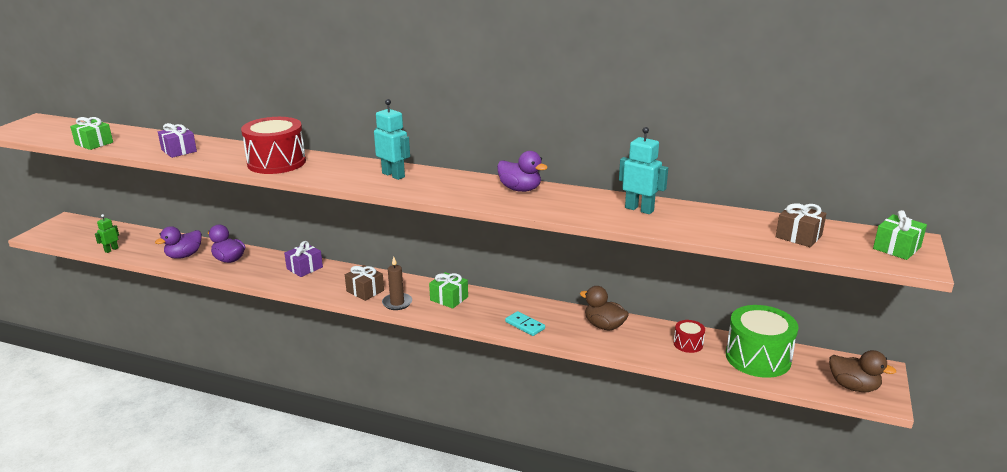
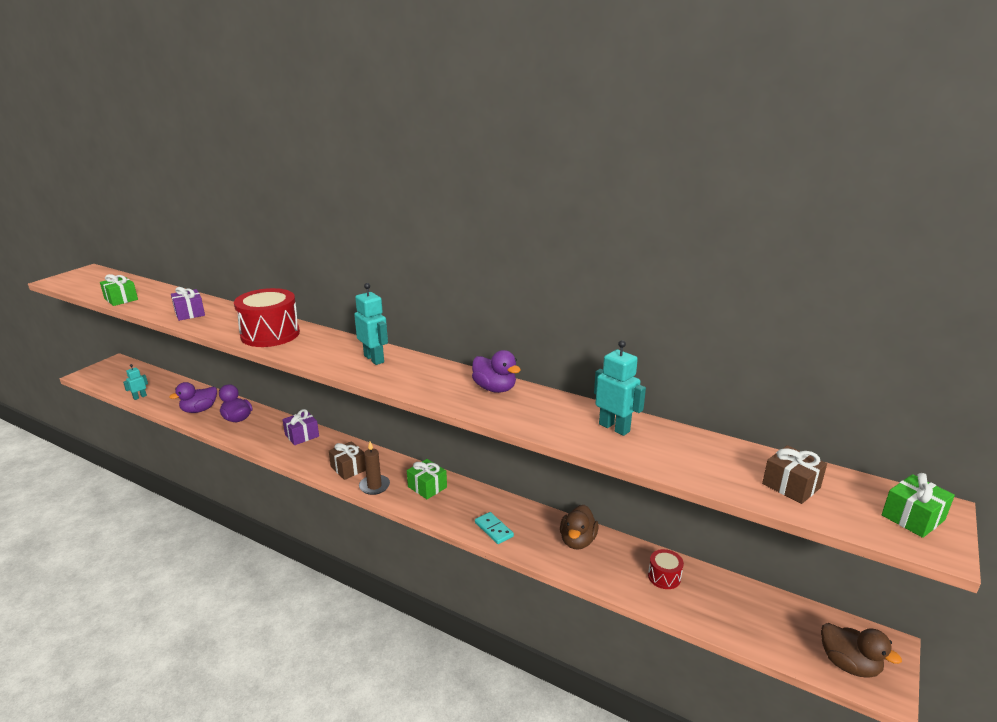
camera: 10 degrees right, 0 degrees up
green robot [95,214,119,253] -> turquoise robot [123,364,148,400]
brown duck [580,286,629,330] -> brown duck turned 120 degrees counterclockwise [560,505,599,550]
green drum [726,305,798,378] -> none

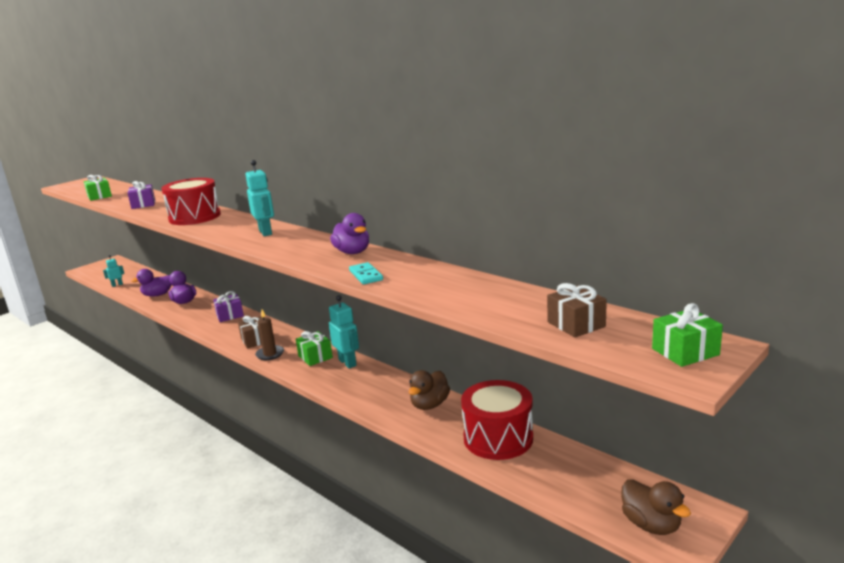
camera: 15 degrees right, 5 degrees down
turquoise domino [475,512,514,544] -> turquoise domino moved to [349,262,383,285]
turquoise robot [594,340,646,436] -> turquoise robot moved to [329,295,359,368]
red drum [648,549,684,589] -> red drum [461,380,533,460], size x2.13

